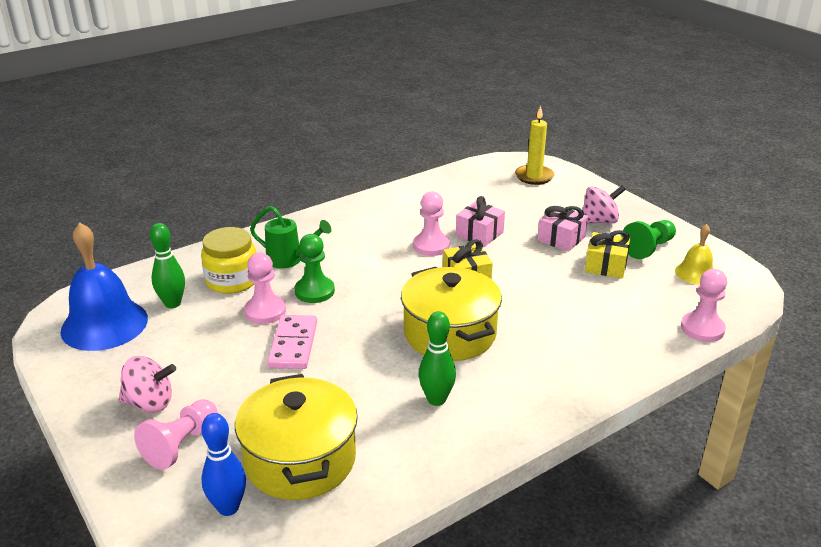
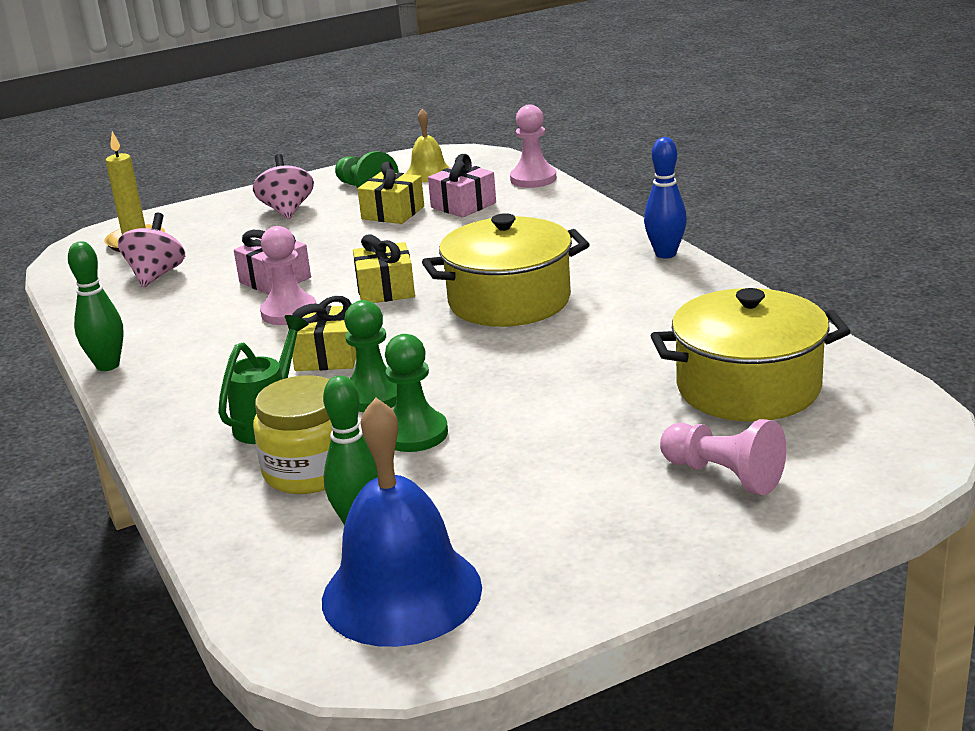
camera: 80 degrees left, 5 degrees down
pink spinning top [119,356,176,412] -> pink spinning top moved to [118,213,185,288]
blue bowling pin [201,413,246,516] -> blue bowling pin moved to [644,137,687,258]
pink pawn [244,253,286,324] -> green pawn [385,334,448,452]
pink domino [267,315,317,369] -> none
green bowling pin [419,311,456,406] -> green bowling pin moved to [68,241,124,371]
pink gift [537,206,588,252] -> pink gift moved to [428,154,496,218]
none -> yellow gift [292,296,356,371]

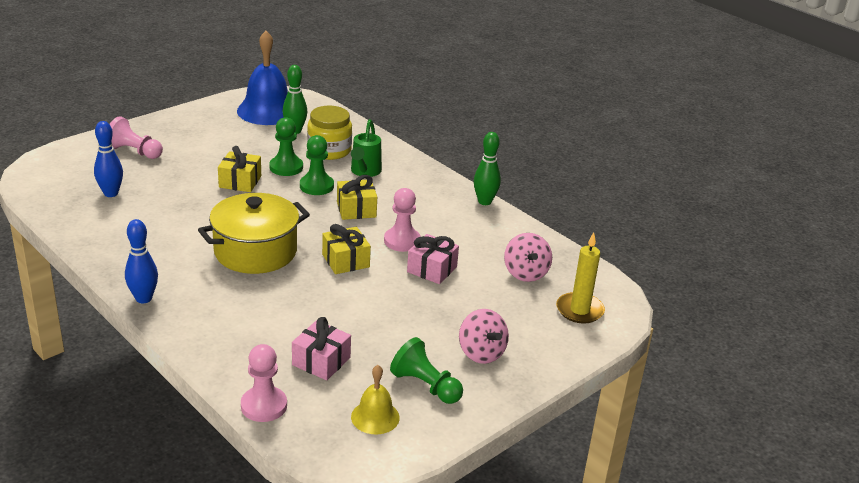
camera: 160 degrees right, 5 degrees up
yellow gift [358,161,424,224] -> yellow gift moved to [218,146,261,192]
yellow pot [651,288,851,422] -> blue bowling pin [94,121,123,197]

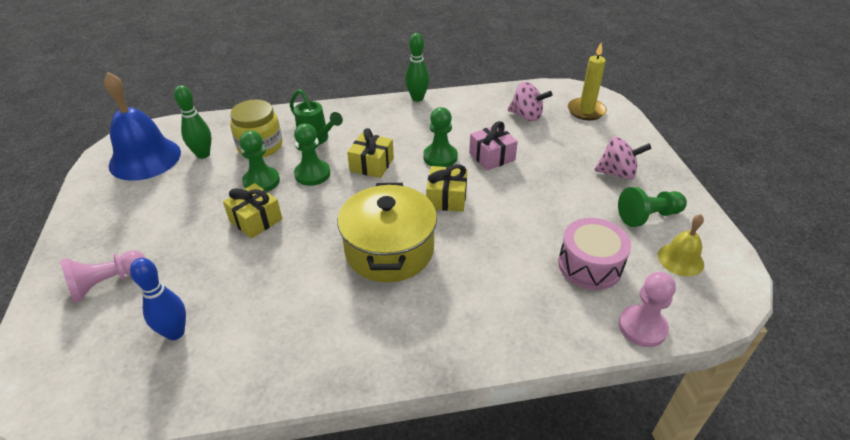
camera: 55 degrees left, 10 degrees up
blue bowling pin [125,219,158,303] -> none
pink gift [292,317,351,380] -> pink drum [558,218,631,290]
pink pawn [384,188,421,252] -> green pawn [423,107,458,167]

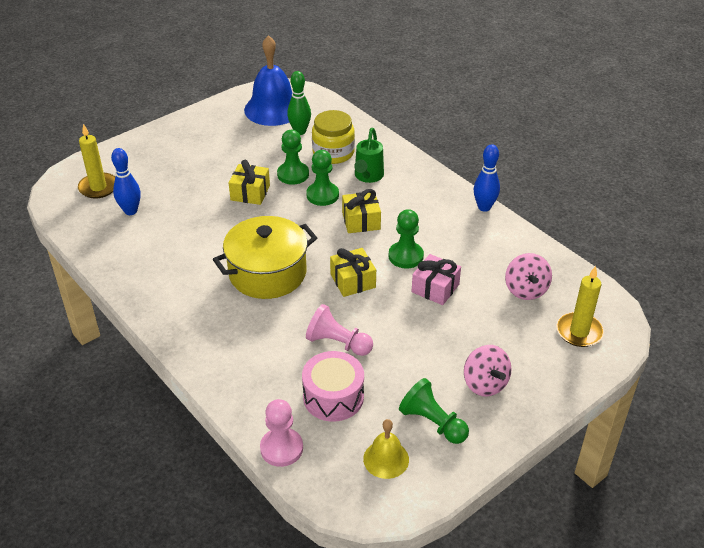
camera: 60 degrees right, 0 degrees up
pink pawn [60,250,145,303] -> pink pawn moved to [306,304,373,356]
green bowling pin [405,33,429,102] -> blue bowling pin [474,144,500,212]
none -> yellow candle [78,124,115,199]

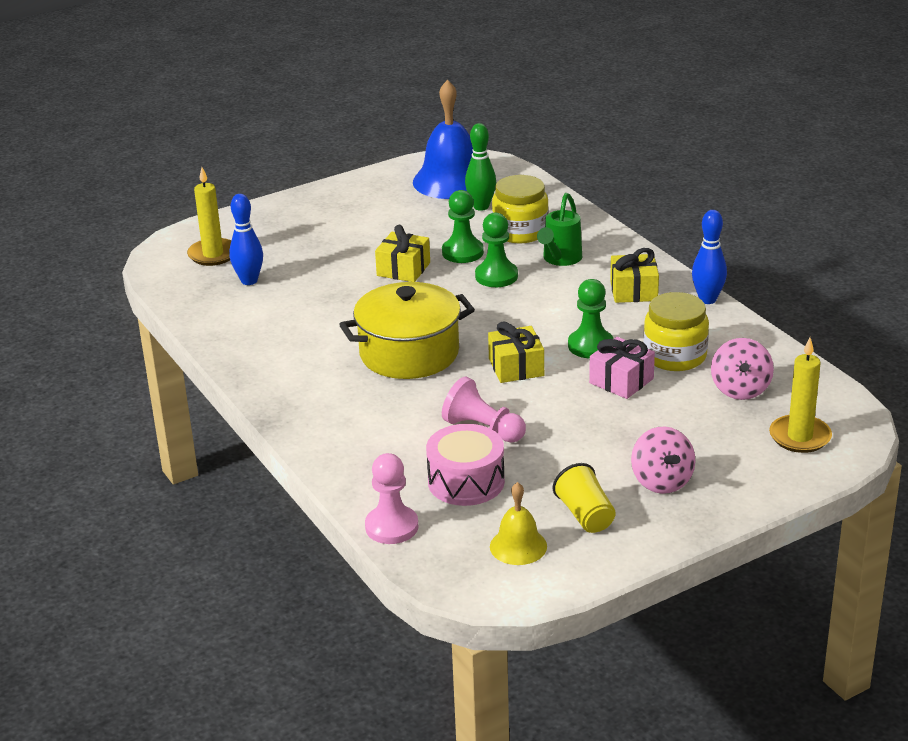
camera: 10 degrees right, 10 degrees down
yellow gift [342,189,381,233] -> yellow gift moved to [610,248,659,303]
green pawn [399,378,469,444] -> yellow cup [553,463,616,533]
none -> yellow jar [643,292,709,371]

